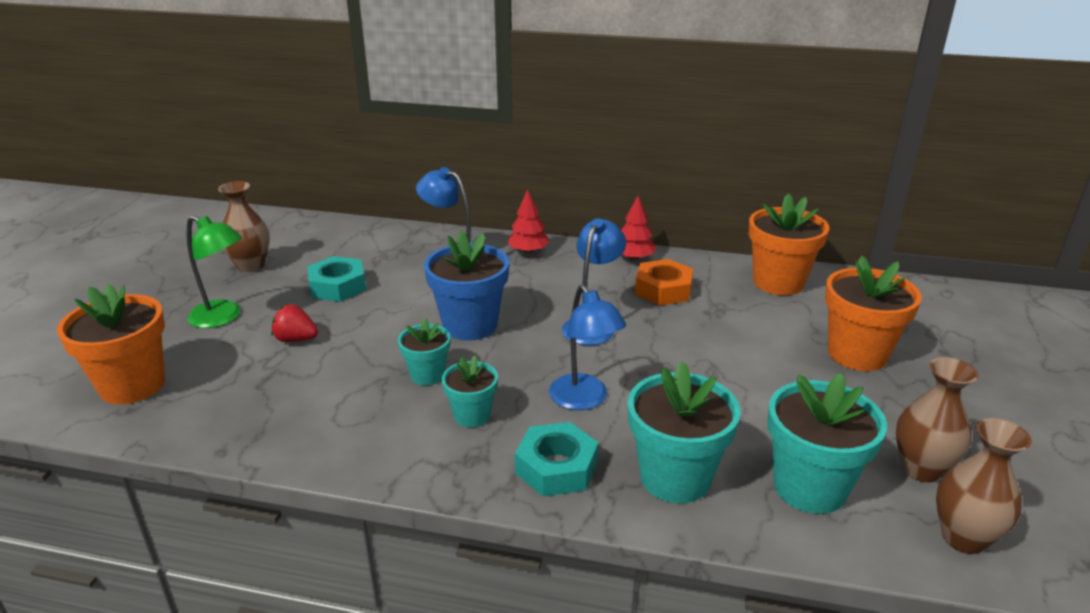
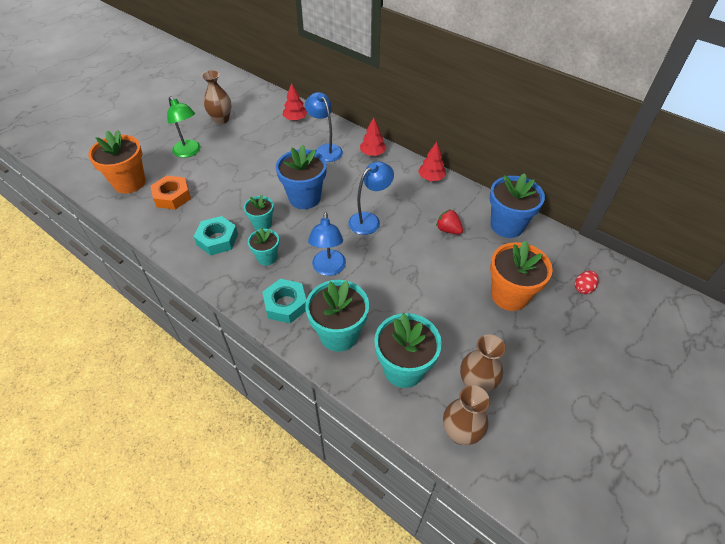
camera: 25 degrees right, 20 degrees up
red strawberry [271,304,318,342] -> red strawberry moved to [436,209,463,234]
turquoise nut [307,256,366,302] -> turquoise nut moved to [194,216,238,255]
orange nut [635,259,693,305] -> orange nut moved to [151,175,191,210]
orange flower pot [749,193,829,295] -> blue flower pot [490,173,545,238]
none -> red tree [283,83,307,121]
none -> red egg [575,271,599,294]

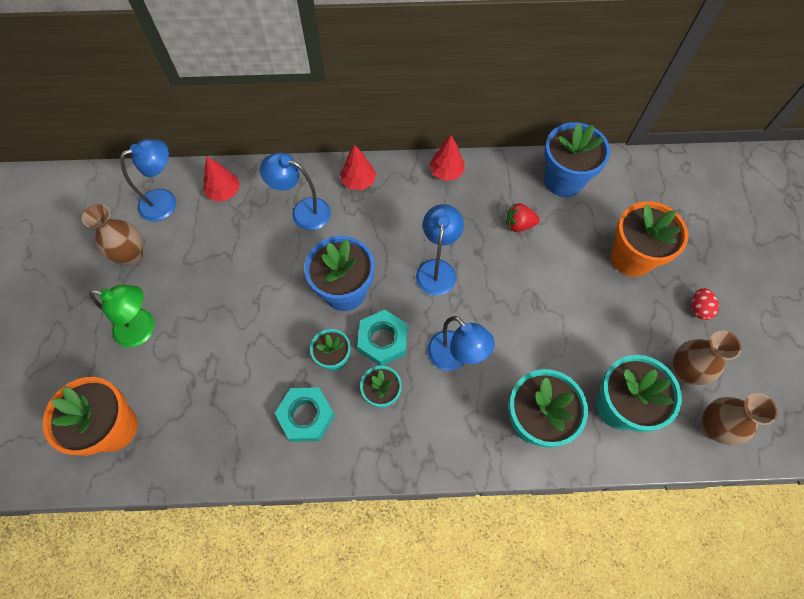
camera: 40 degrees left, 15 degrees up
orange nut [151,175,191,210] -> none
turquoise nut [262,279,306,323] -> turquoise nut moved to [357,310,407,366]
red egg [575,271,599,294] -> red egg moved to [691,288,719,320]
none -> blue lamp [120,139,176,222]

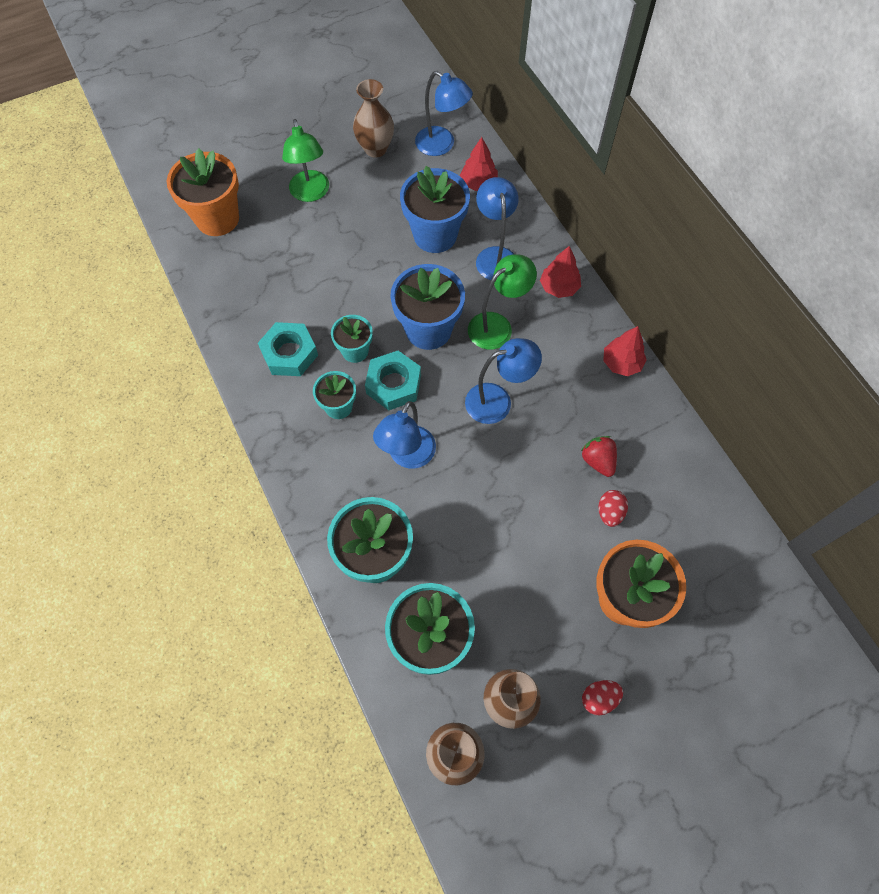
camera: 65 degrees right, 0 degrees up
blue flower pot [544,122,610,197] -> blue flower pot moved to [400,166,470,253]
none -> green lamp [468,254,537,350]
none -> red egg [598,490,628,527]

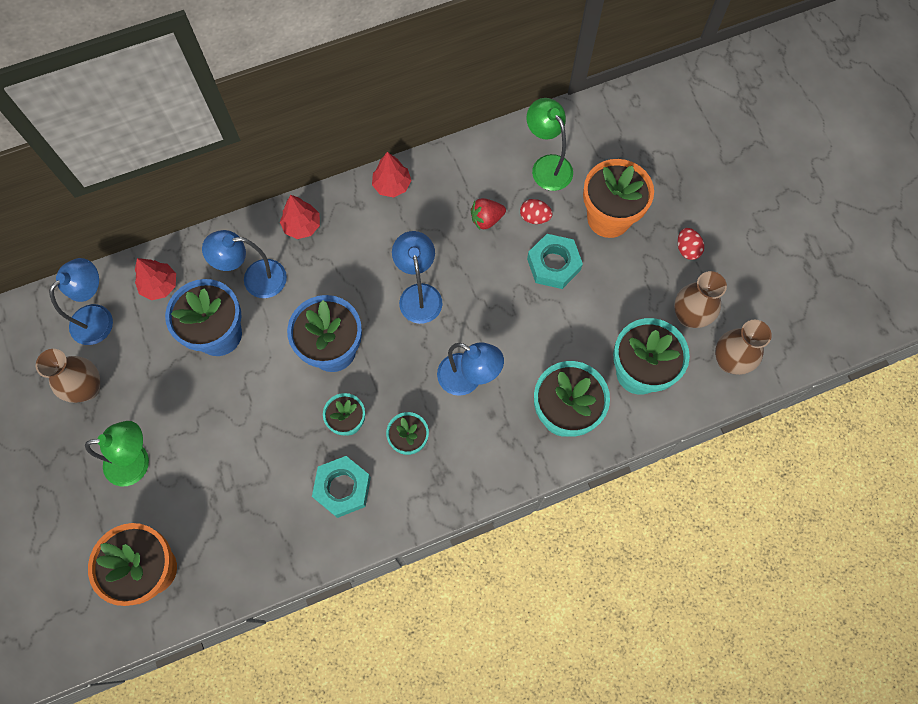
camera: 85 degrees left, 5 degrees up
turquoise nut [365,351,421,410] -> turquoise nut moved to [527,234,583,289]
green lamp [468,254,537,350] -> green lamp moved to [527,98,573,191]

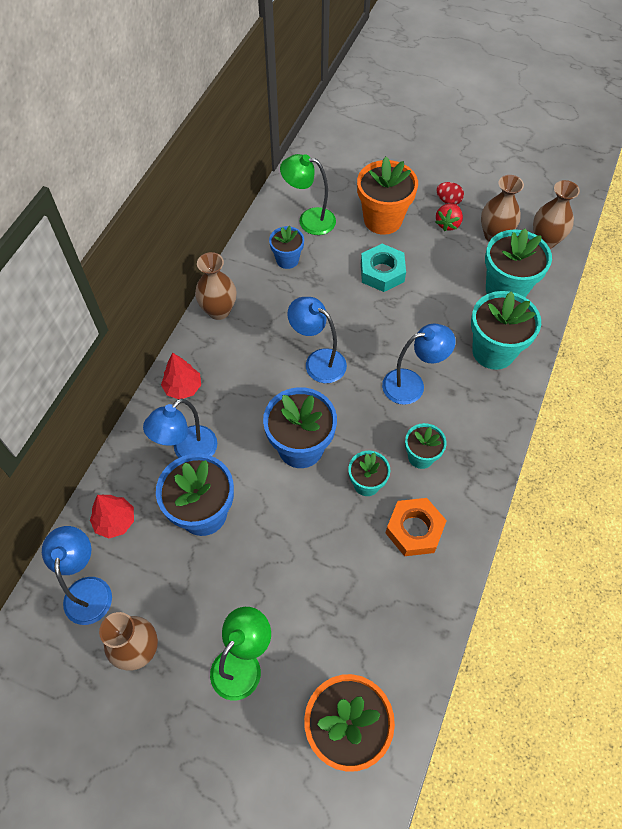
camera: 45 degrees left, 10 degrees down
turquoise nut [312,456,371,518] -> orange nut [386,498,447,556]
red tree [372,152,412,198] -> brown vase [195,252,236,320]
red strawberry [470,198,506,229] -> red strawberry moved to [436,203,463,231]
red egg [520,199,553,224] -> none
none -> blue flower pot [269,226,304,269]

